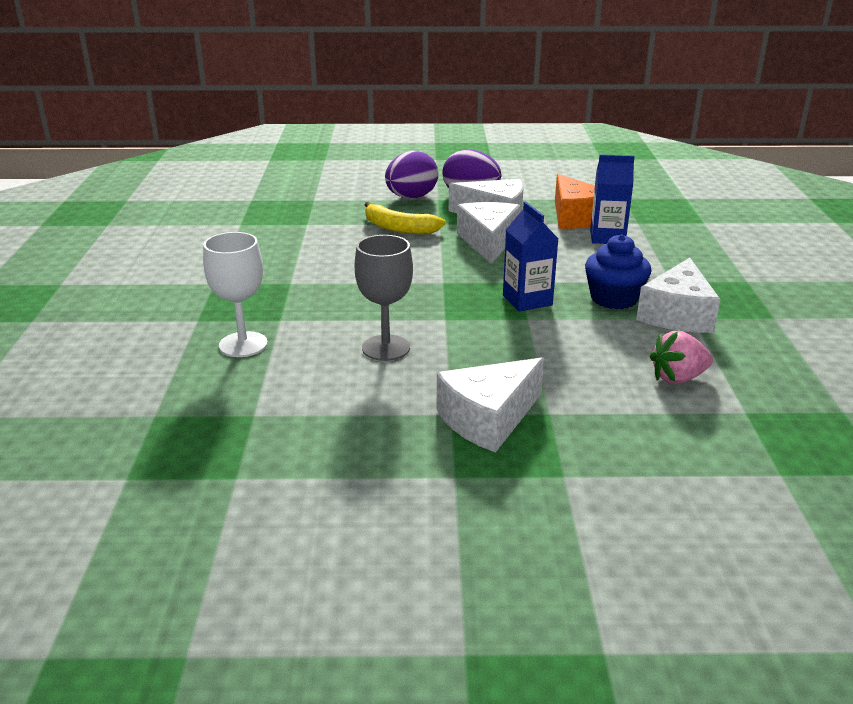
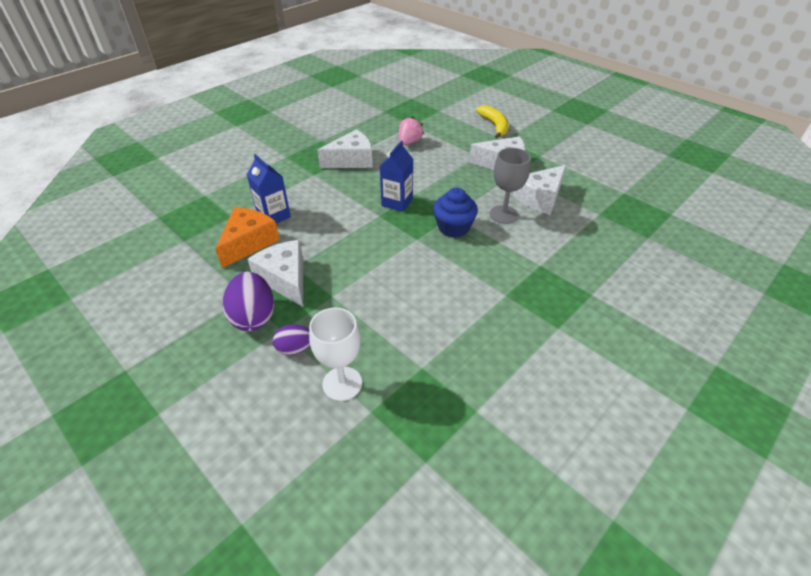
camera: 135 degrees left, 15 degrees up
white goblet [203,232,268,357] -> white goblet moved to [309,307,362,401]
yellow banana [365,202,446,234] -> yellow banana moved to [476,105,509,139]
purple egg [385,151,438,198] -> purple egg [273,324,310,355], size x0.59
white cheese [457,202,520,264] -> white cheese moved to [513,165,566,215]
blue cupcake [585,234,651,310] -> blue cupcake moved to [433,188,478,238]
pink strawberry [650,331,713,384] -> pink strawberry turned 90 degrees counterclockwise [399,116,424,145]

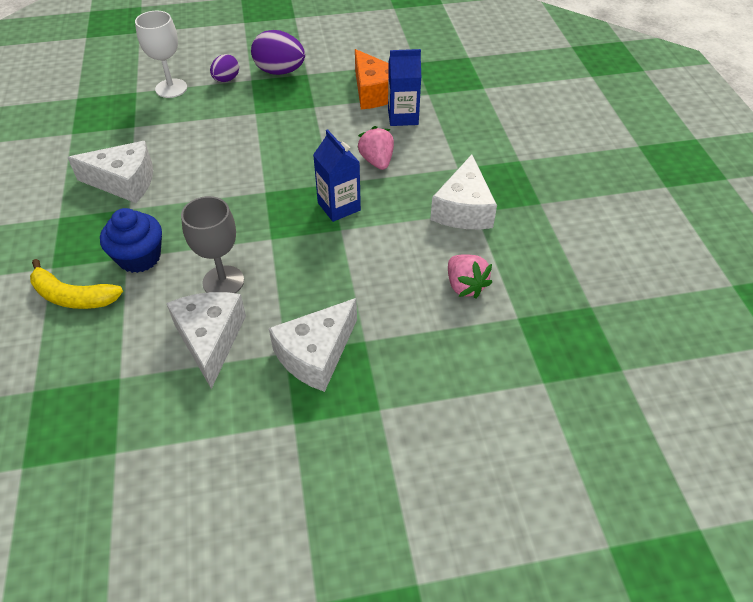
camera: 125 degrees right, 5 degrees up
white cheese [248,240,303,307] -> white cheese moved to [67,141,153,203]
blue cupcake [433,188,478,238] -> blue cupcake moved to [100,208,162,273]
yellow banana [476,105,509,139] -> yellow banana moved to [30,259,123,309]
none -> pink strawberry [358,126,394,170]

